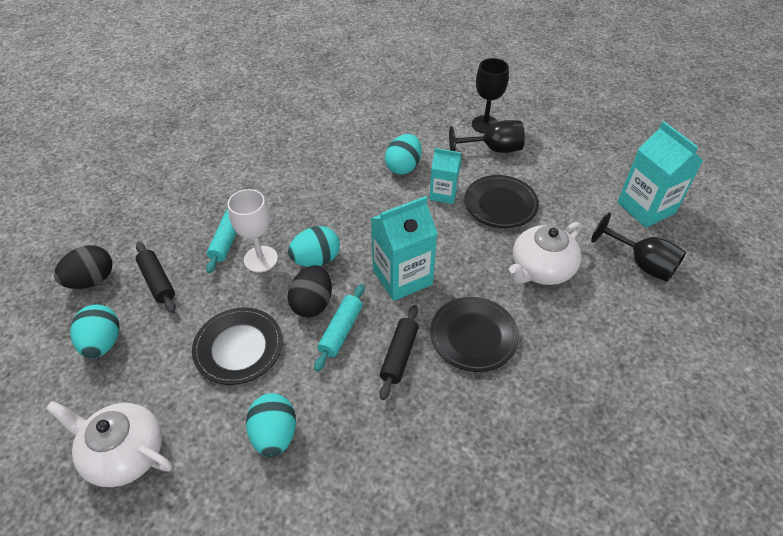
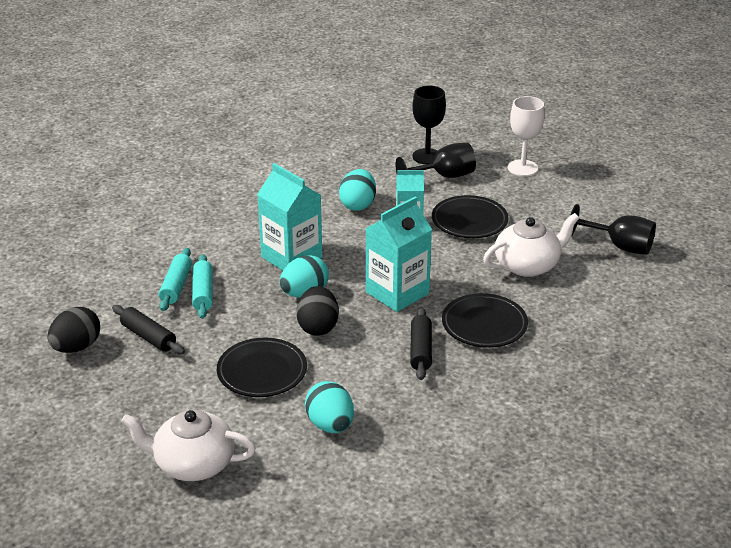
camera: 15 degrees left, 15 degrees down
turquoise egg [70,304,119,358] -> none
white goblet [227,189,278,272] -> white goblet moved to [508,96,545,176]
turquoise rolling pin [314,284,365,371] -> turquoise rolling pin moved to [159,248,192,311]
white teapot [509,222,582,285] -> white teapot turned 150 degrees counterclockwise [483,213,579,277]
turquoise carton [617,121,703,228] -> turquoise carton moved to [257,163,322,271]

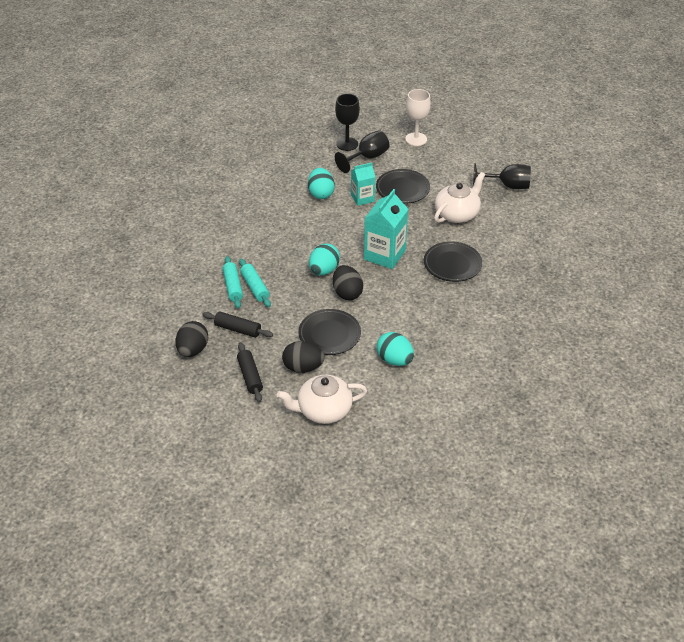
camera: 20 degrees left, 10 degrees up
turquoise carton [257,163,322,271] -> none
black rolling pin [410,307,432,380] -> black rolling pin moved to [237,342,263,402]
none -> black egg [282,341,324,373]

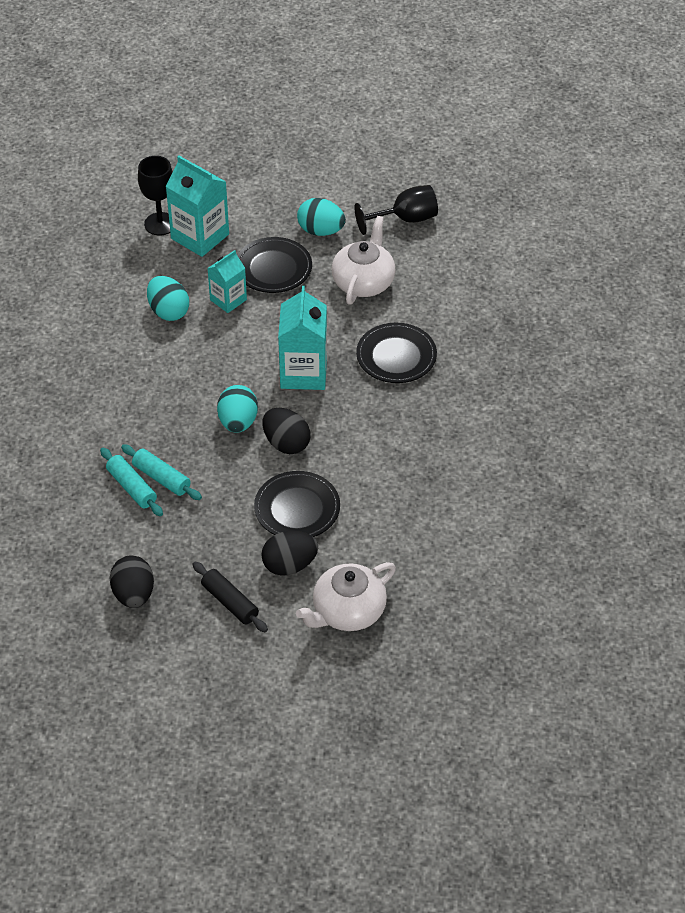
camera: 25 degrees left, 5 degrees up
black rolling pin [202,311,273,338] -> none
black goblet [335,130,389,173] -> turquoise carton [165,156,229,257]
turquoise egg [377,332,414,366] -> turquoise egg moved to [297,198,346,236]
white goblet [405,89,431,146] -> none

